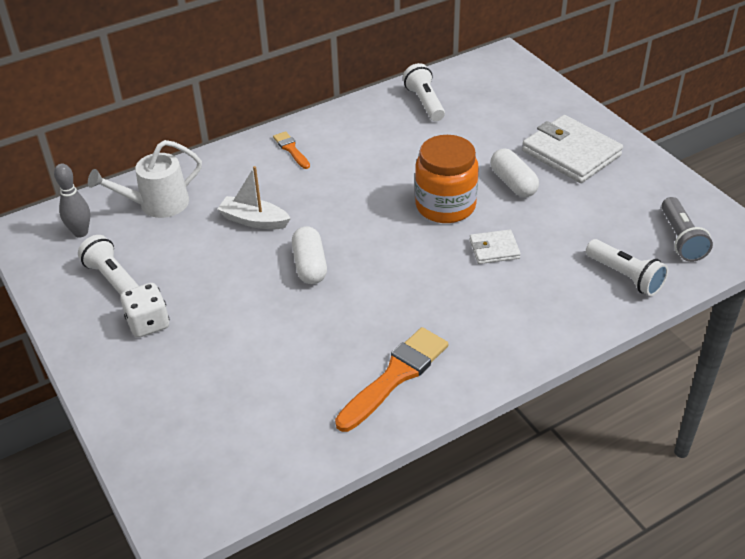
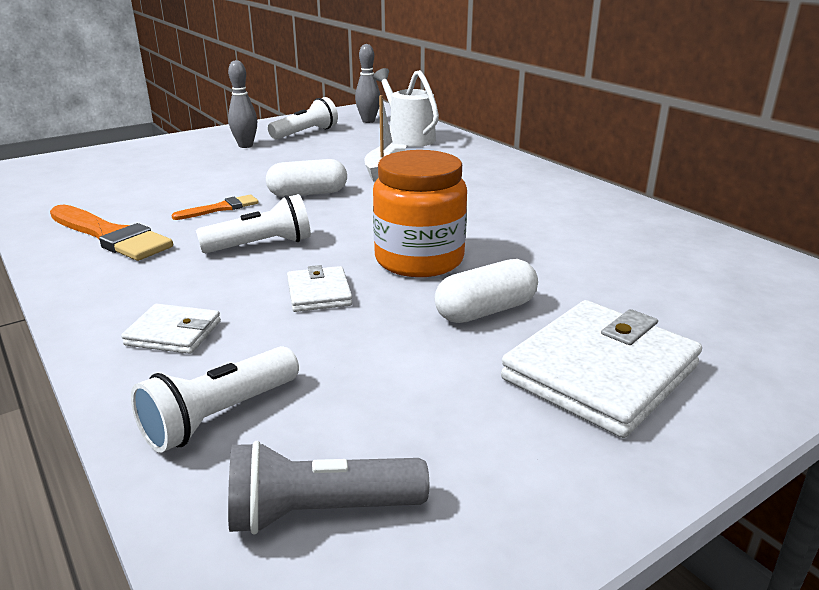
camera: 85 degrees right, 15 degrees down
white dice [120,283,170,338] -> grey bowling pin [228,60,257,148]
orange brush [273,131,310,169] -> orange brush moved to [172,195,259,220]
white flashlight [403,63,445,121] -> white flashlight moved to [196,194,311,253]
none -> white wallet [121,304,221,354]

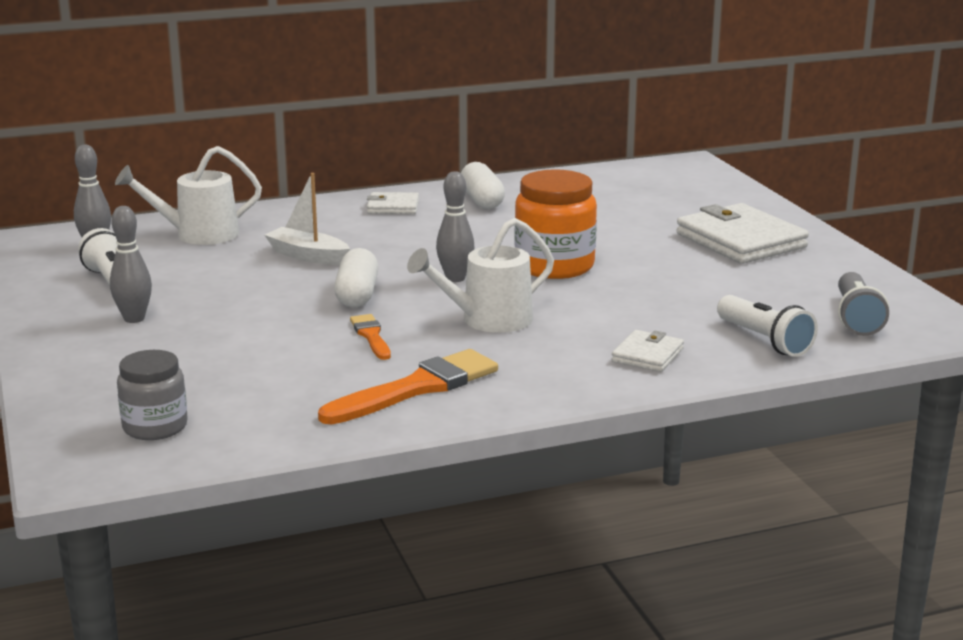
camera: 75 degrees left, 5 degrees down
white flashlight [196,194,311,253] -> white watering can [407,218,554,333]
white wallet [287,265,353,312] -> white wallet moved to [367,192,419,214]
white capsule [434,259,538,323] -> white capsule moved to [461,162,505,209]
none -> grey jar [117,350,188,440]
none -> grey bowling pin [436,171,475,282]

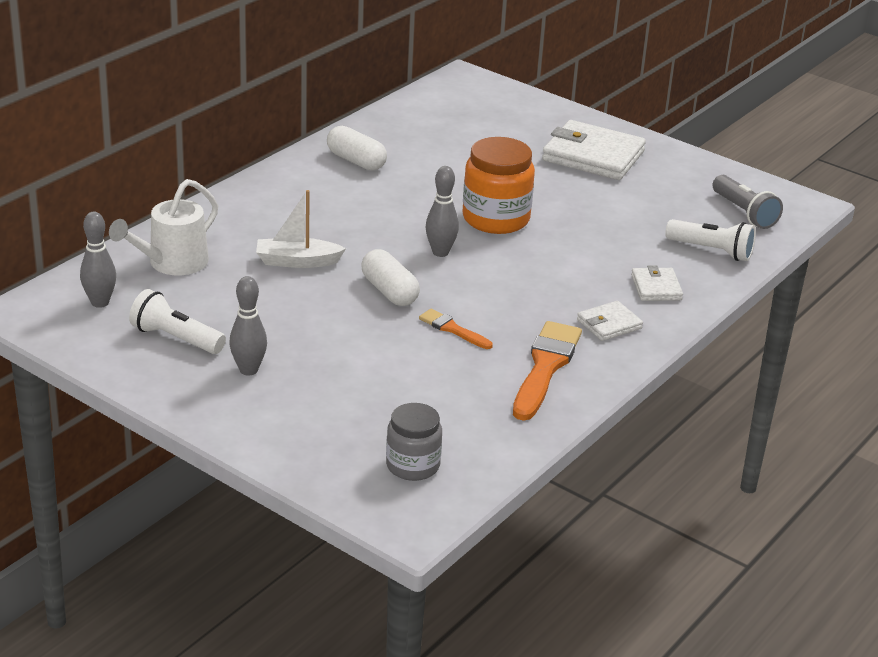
camera: 35 degrees left, 10 degrees up
white wallet [367,192,419,214] -> white wallet moved to [577,301,643,341]
white watering can [407,218,554,333] -> none

